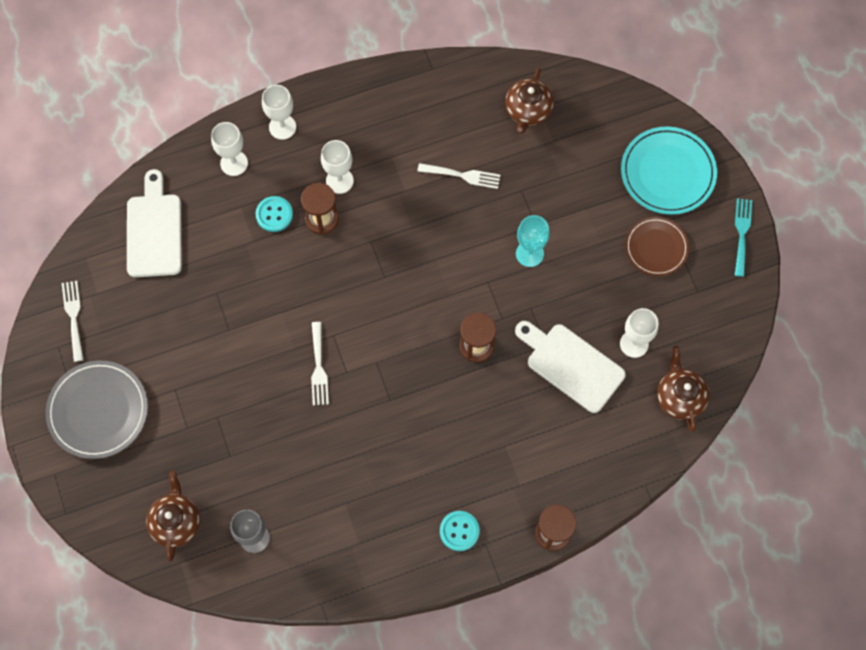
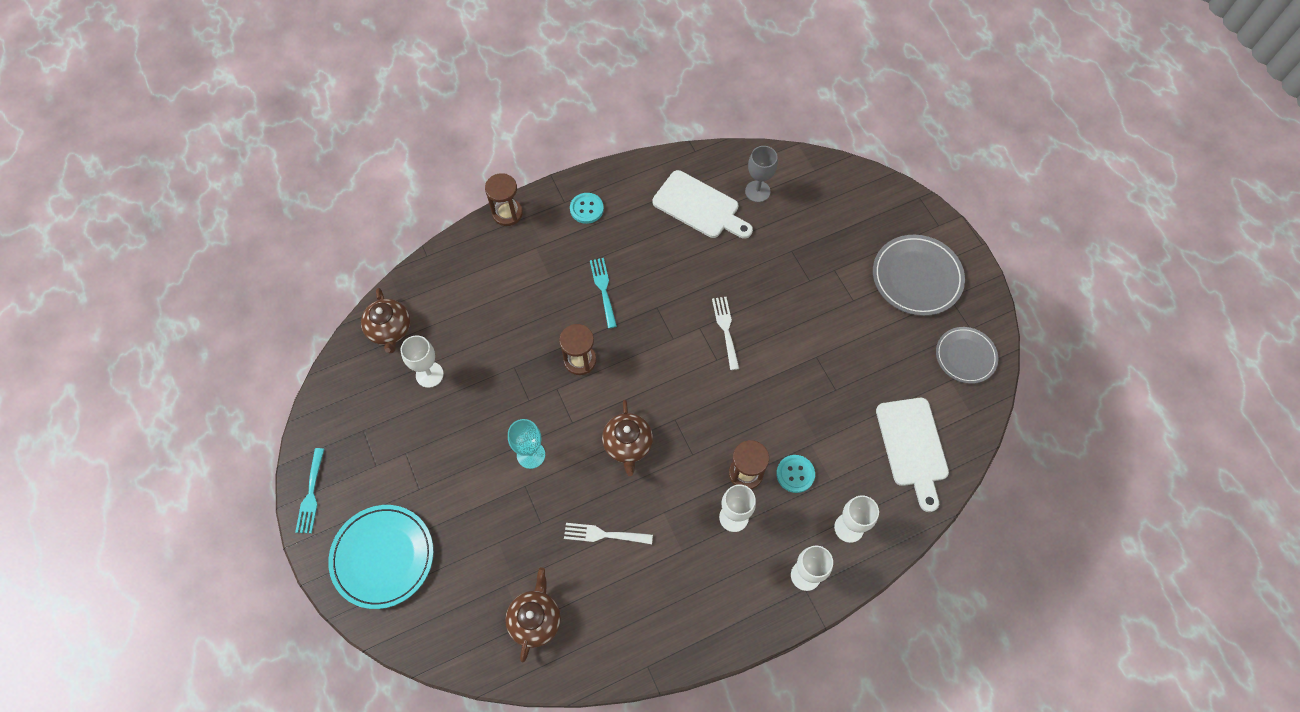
camera: 175 degrees right, 5 degrees down
white fork [62,281,84,362] -> grey plate [936,327,998,384]
brown teapot [146,471,200,562] -> brown teapot moved to [602,400,653,476]
white cutting board [515,321,626,413] -> white cutting board moved to [652,170,753,239]
brown plate [625,217,689,276] -> none
none -> turquoise fork [590,258,617,328]

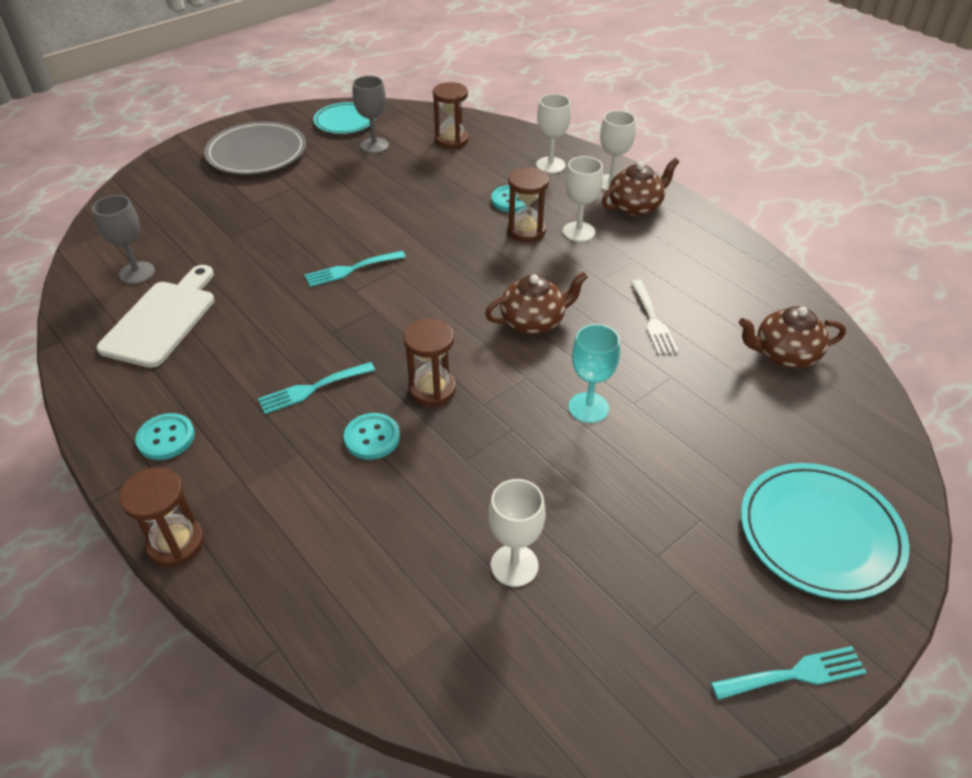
camera: 105 degrees left, 20 degrees down
brown teapot [361,288,410,354] -> brown teapot moved to [602,158,679,217]
white fork [712,297,739,370] -> turquoise fork [305,251,406,287]
white cutting board [876,398,949,512] -> brown hourglass [433,82,469,149]
grey plate [936,327,998,384] -> turquoise plate [314,102,375,134]
none -> turquoise button [344,413,400,460]
none -> grey goblet [353,76,389,153]

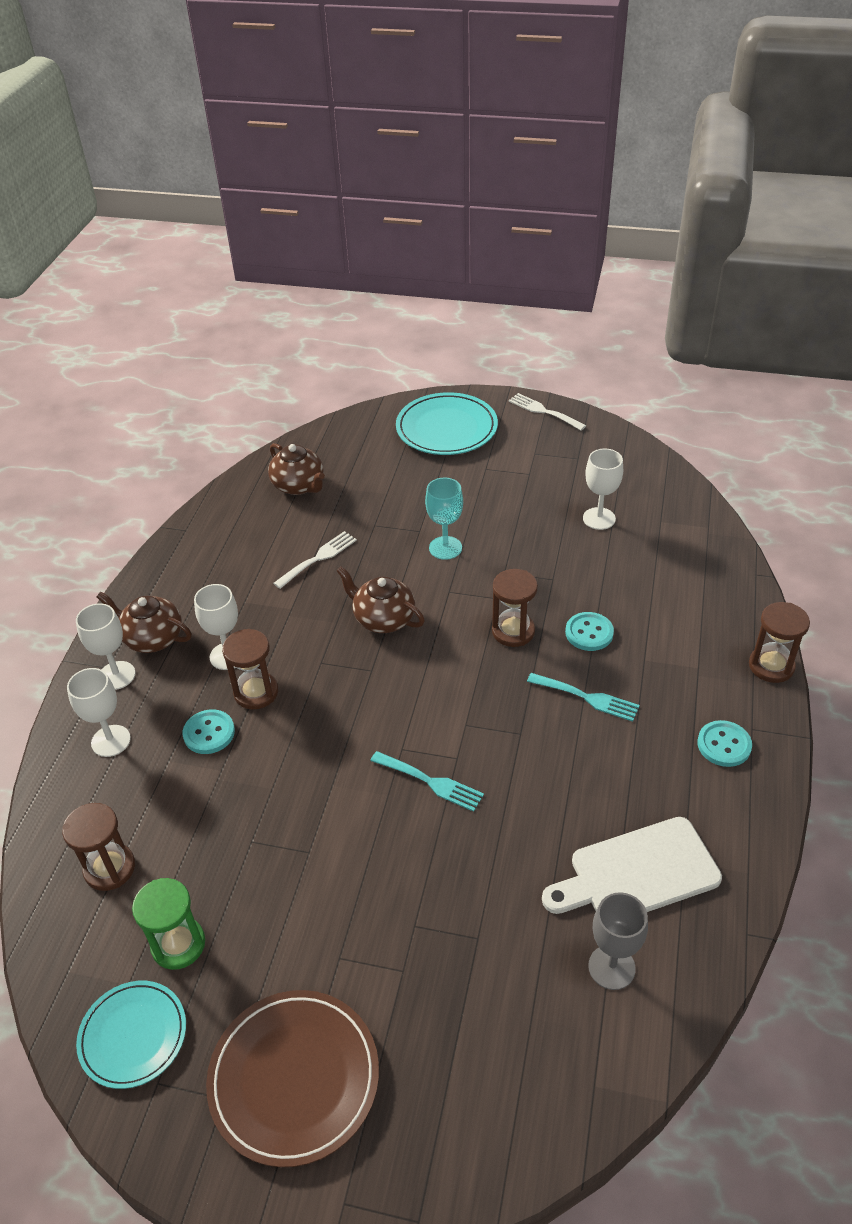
camera: 125 degrees left, 0 degrees up
grey plate [204,121,306,175] -> brown plate [206,990,379,1167]
grey goblet [353,76,389,153] -> green hourglass [132,878,205,970]
turquoise fork [711,646,867,700] -> white fork [509,393,586,430]

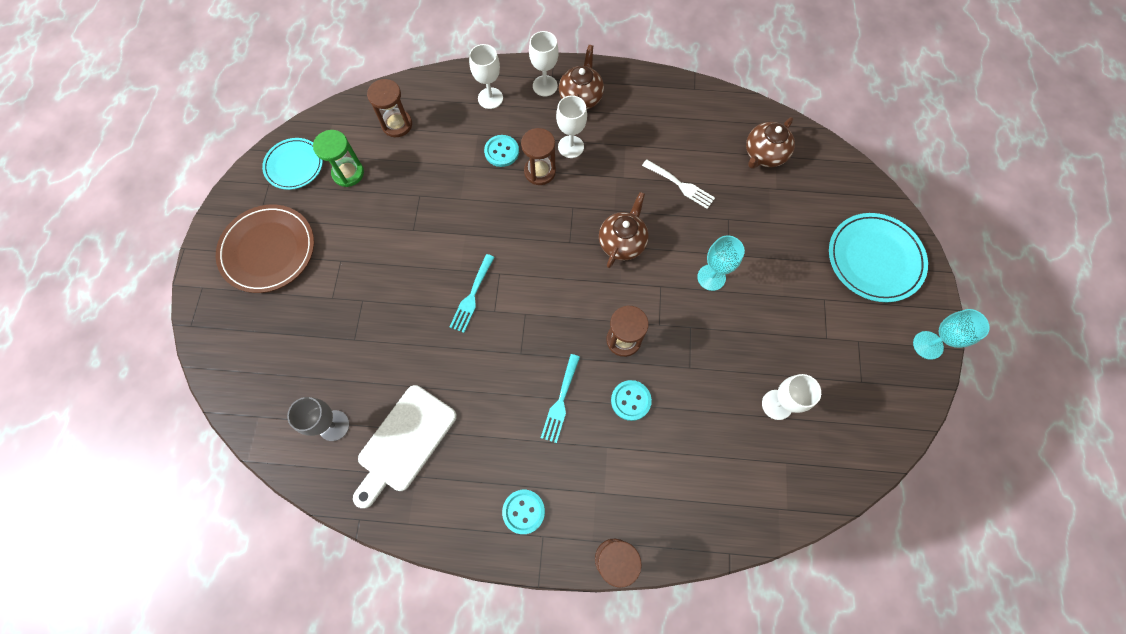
camera: 80 degrees right, 25 degrees up
white fork [509,393,586,430] -> turquoise goblet [913,309,990,360]
white cutting board [542,817,722,914] -> white cutting board turned 120 degrees counterclockwise [353,385,457,508]

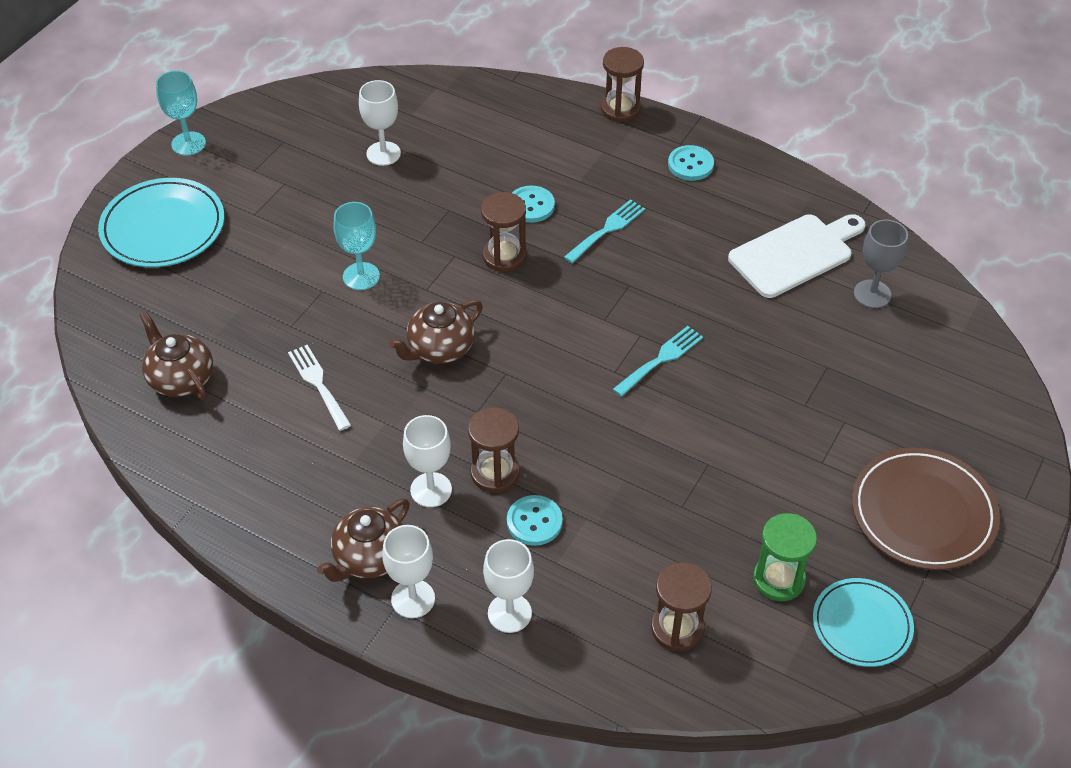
camera: 155 degrees left, 20 degrees down
brown teapot [746,117,795,169] -> brown teapot turned 105 degrees counterclockwise [140,311,213,400]

